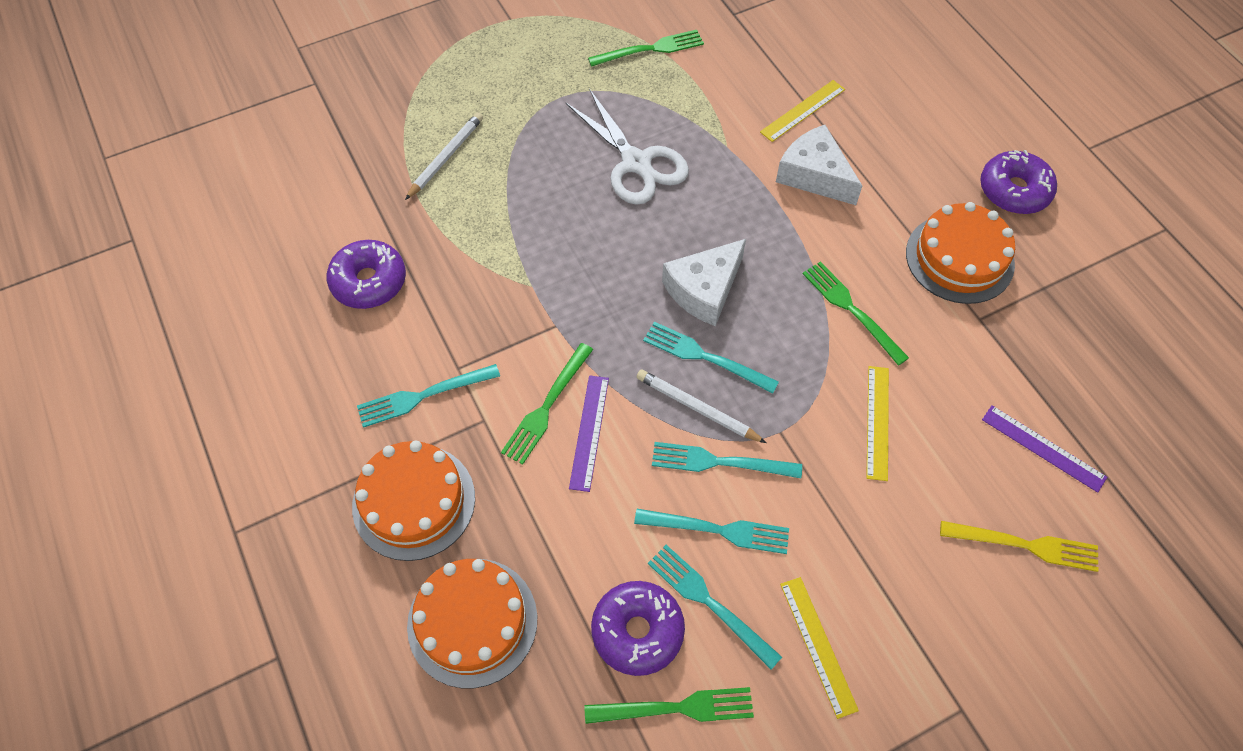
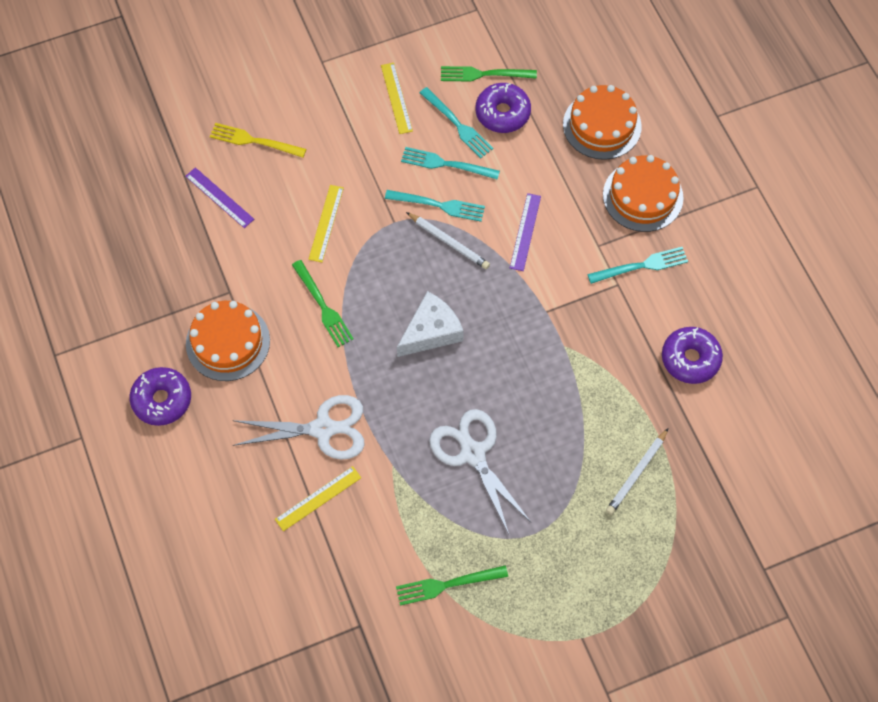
camera: 175 degrees left, 5 degrees up
green fork [501,343,593,465] -> none
turquoise fork [643,322,779,394] -> none
white cheese [776,125,862,205] -> white scissors [232,395,365,460]

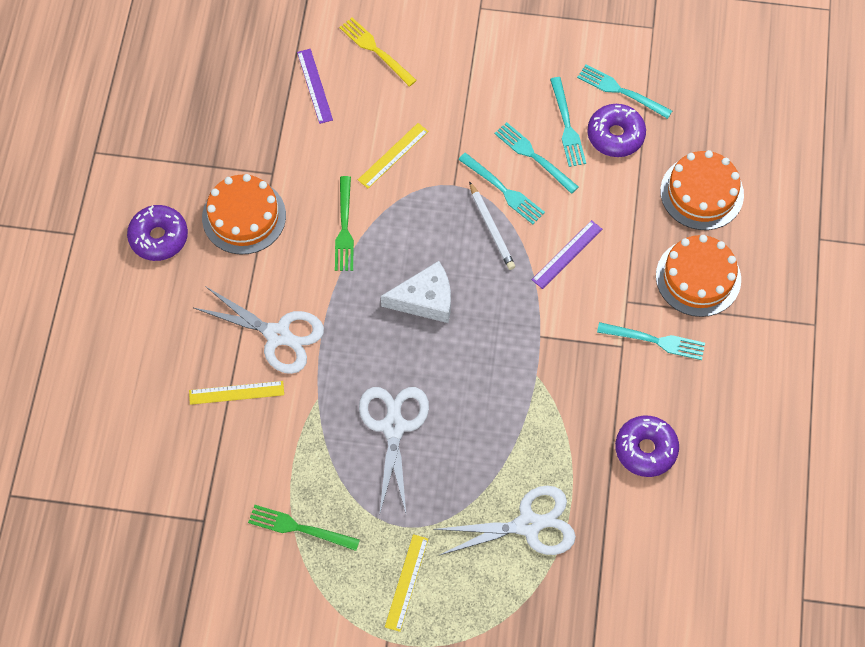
camera: 30 degrees right, 0 degrees up
yellow ruler [381,63,413,134] -> yellow ruler moved to [385,534,428,632]
green fork [441,66,537,82] -> turquoise fork [577,64,672,119]
white pencil [606,428,668,515] -> white scissors [433,486,576,556]

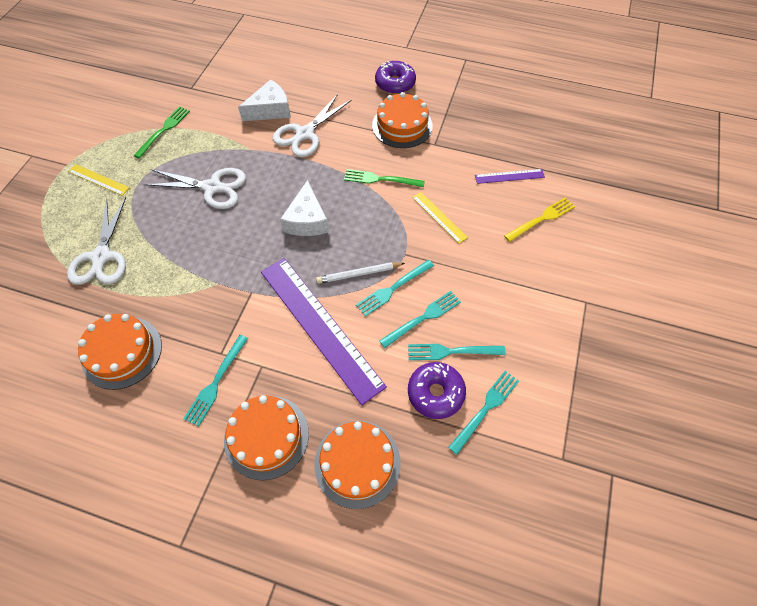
camera: 100 degrees right, 5 degrees down
yellow ruler [189,381,284,405] -> white cheese [238,79,291,121]
purple ruler [532,220,602,289] -> purple ruler [261,258,387,405], size x2.23
purple donut [615,416,679,477] -> orange cake [78,314,162,390]

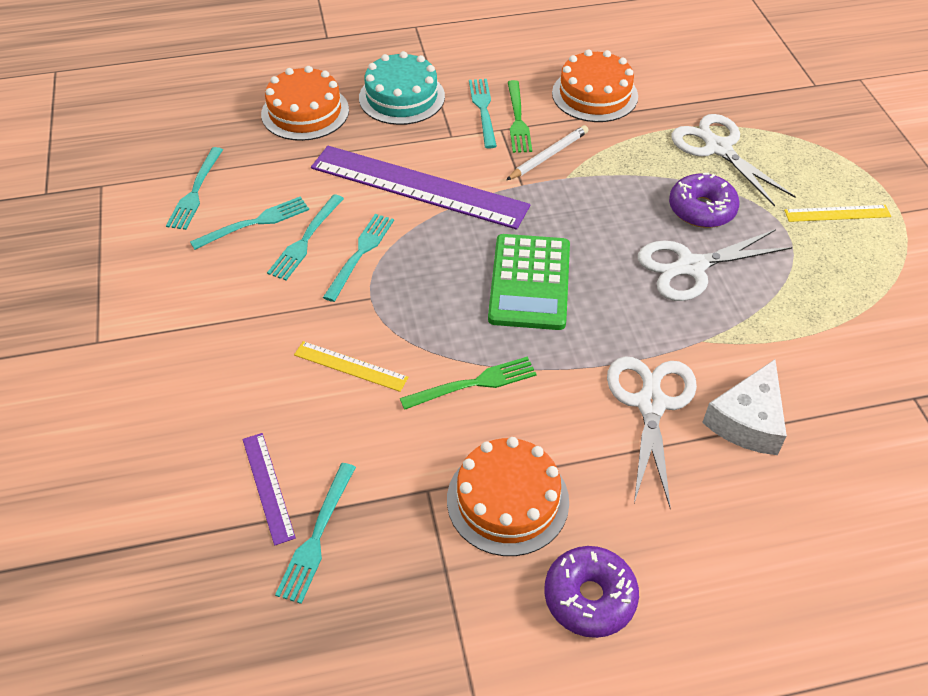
camera: 150 degrees right, 10 degrees down
green fork [134,106,190,159] -> green fork moved to [508,80,532,153]
orange cake [224,395,309,480] -> turquoise cake [359,51,445,125]
white cheese [280,180,329,236] -> green calculator [488,234,570,330]
white pencil [316,262,405,284] -> white pencil moved to [506,125,588,180]
purple donut [408,362,466,419] -> purple donut moved to [669,173,740,228]
purple ruler [475,169,545,184] -> purple ruler turned 75 degrees counterclockwise [242,433,296,546]
yellow fork [504,197,575,242] -> none
none -> turquoise fork [275,463,356,604]

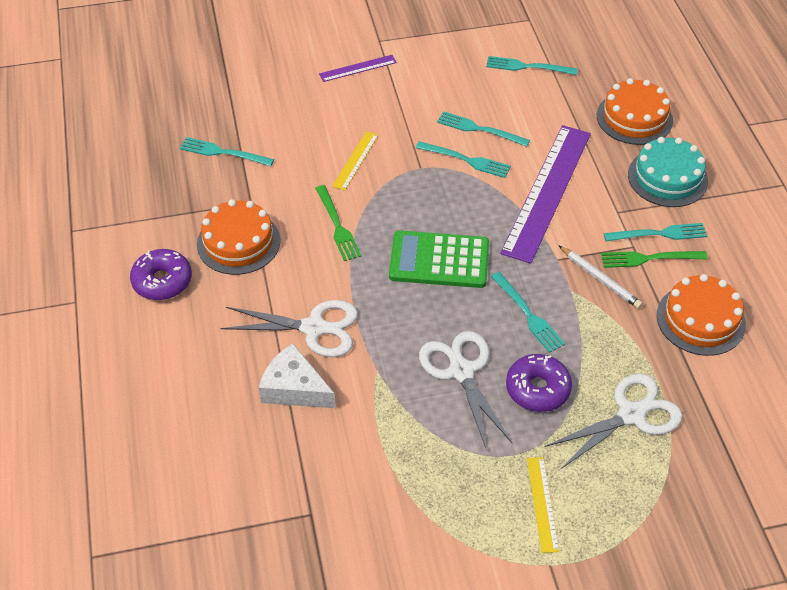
camera: 90 degrees right, 0 degrees up
turquoise fork [190,197,309,250] -> turquoise fork moved to [491,272,565,353]
purple ruler [242,433,296,546] -> purple ruler moved to [319,55,397,82]

